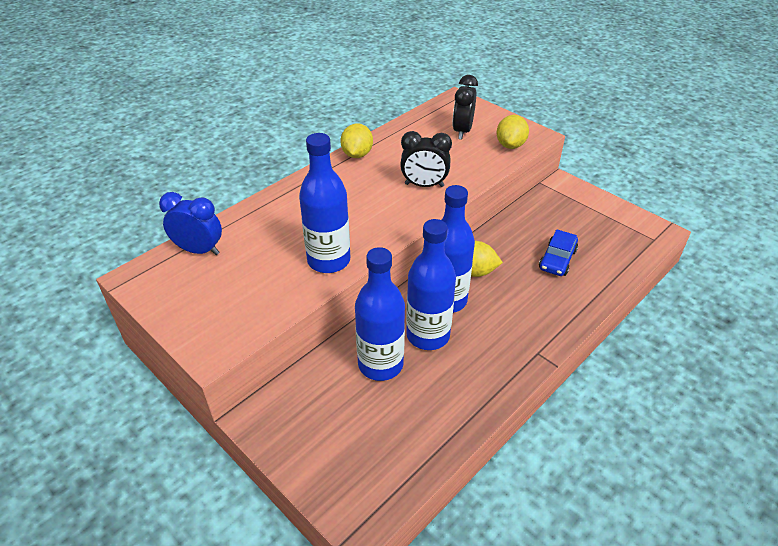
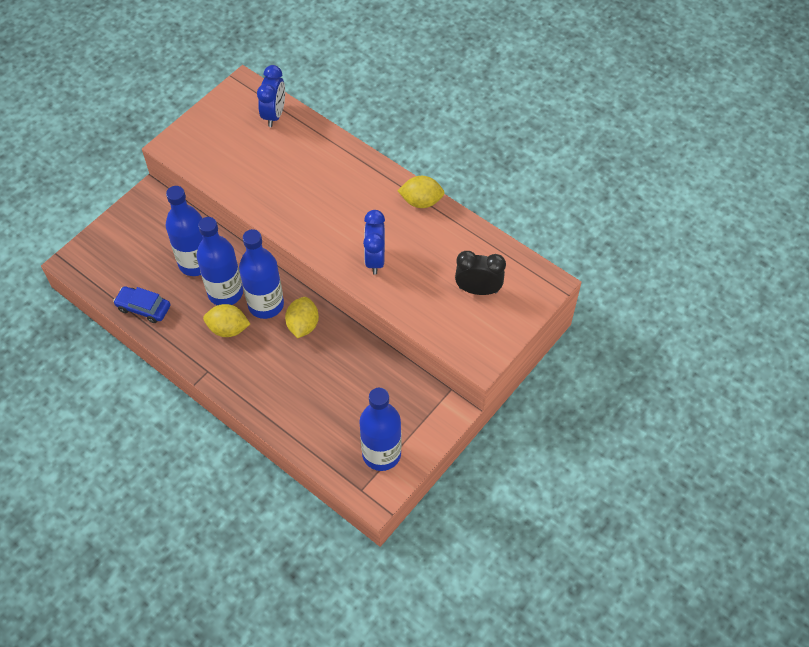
camera: 85 degrees right, 15 degrees up
blue bottle [299,133,350,273] -> blue bottle moved to [359,388,402,471]
black clock [400,131,452,187] -> blue clock [363,210,385,275]
yellow lemon [497,115,529,149] -> yellow lemon moved to [203,304,250,337]
blue car [539,229,578,276] -> blue car moved to [113,286,171,323]

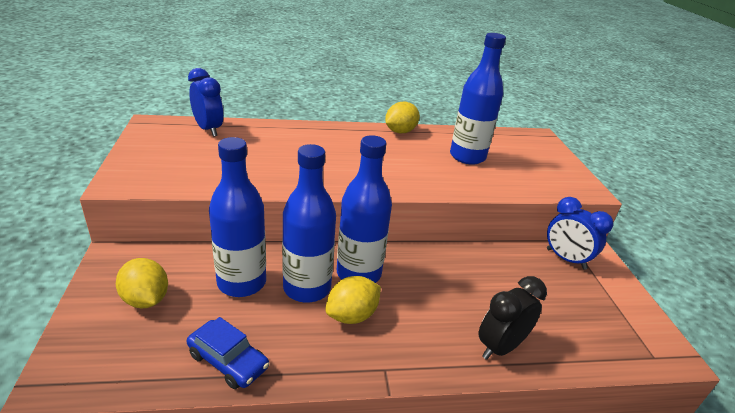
camera: 50 degrees left, 25 degrees down
blue car [113,286,171,323] -> blue car turned 120 degrees counterclockwise [187,317,269,389]
yellow lemon [285,297,319,338] -> yellow lemon moved to [116,258,168,308]
blue bottle [359,388,402,471] -> blue bottle moved to [450,33,506,165]
blue clock [363,210,385,275] -> blue clock moved to [547,197,613,270]
black clock [455,251,506,295] -> black clock moved to [479,276,547,360]

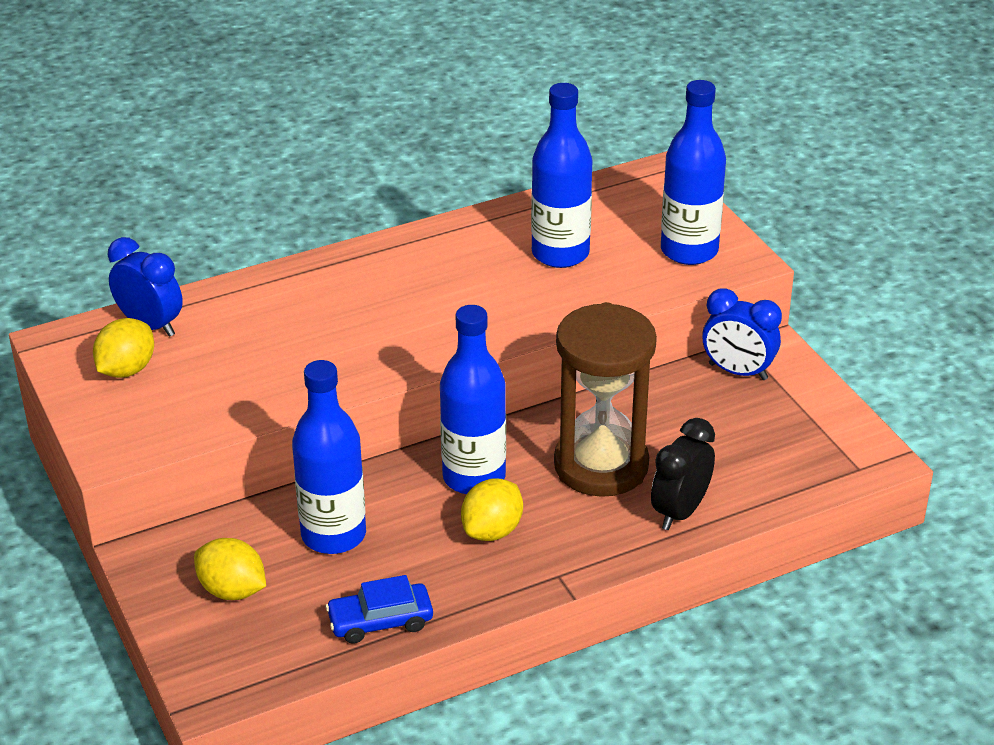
camera: 15 degrees left, 5 degrees up
blue car [187,317,269,389] -> blue car turned 150 degrees clockwise [326,575,433,644]
blue bottle [282,144,336,302] -> blue bottle moved to [661,80,726,265]
yellow lemon [385,102,420,133] -> yellow lemon moved to [93,318,154,378]
none -> brown hourglass [554,302,657,497]

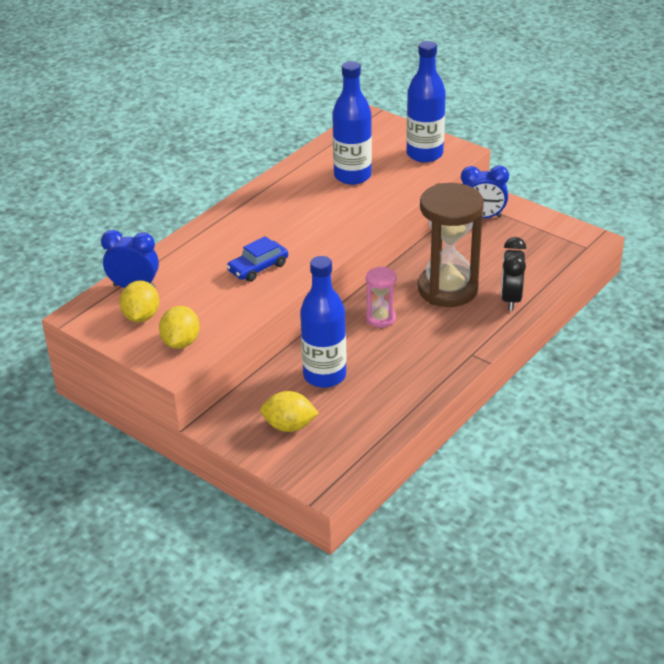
camera: 25 degrees left, 0 degrees up
blue car [326,575,433,644] -> blue car moved to [227,236,288,282]
blue bottle [440,305,506,494] -> pink hourglass [366,267,396,327]
yellow lemon [461,478,523,541] -> yellow lemon moved to [159,306,200,349]

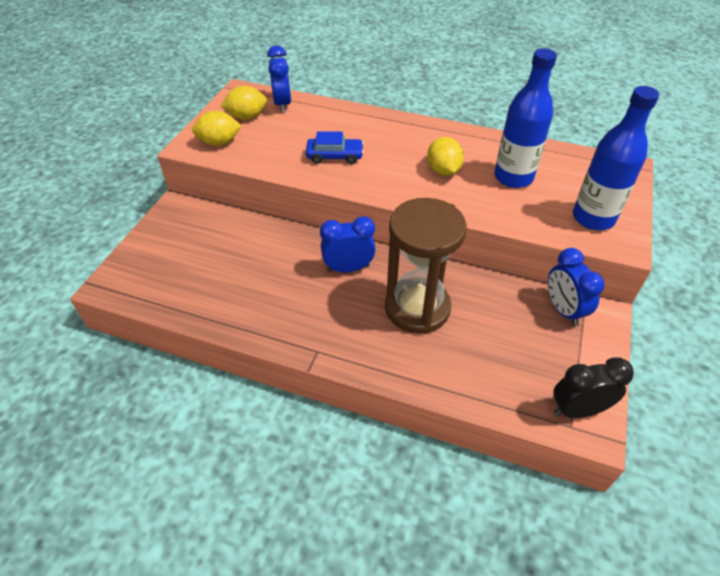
camera: 70 degrees right, 10 degrees up
blue car [227,236,288,282] -> blue car turned 150 degrees clockwise [306,131,364,164]
yellow lemon [260,391,319,432] -> yellow lemon moved to [427,137,464,176]
blue bottle [300,256,347,388] -> none
pink hourglass [366,267,396,327] -> blue clock [320,216,376,272]
black clock [501,237,526,311] -> black clock moved to [553,358,634,418]

